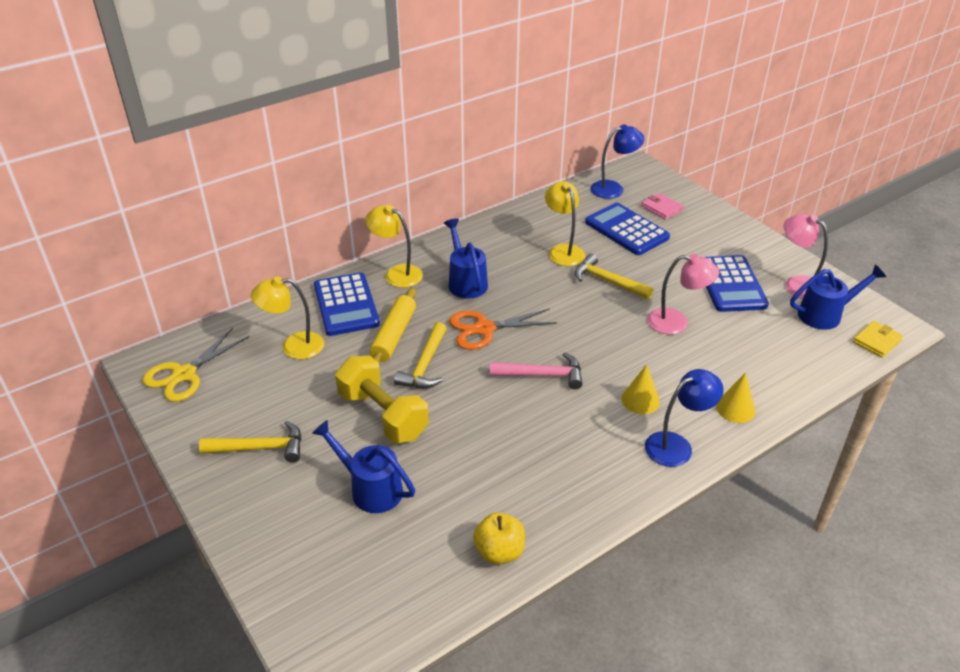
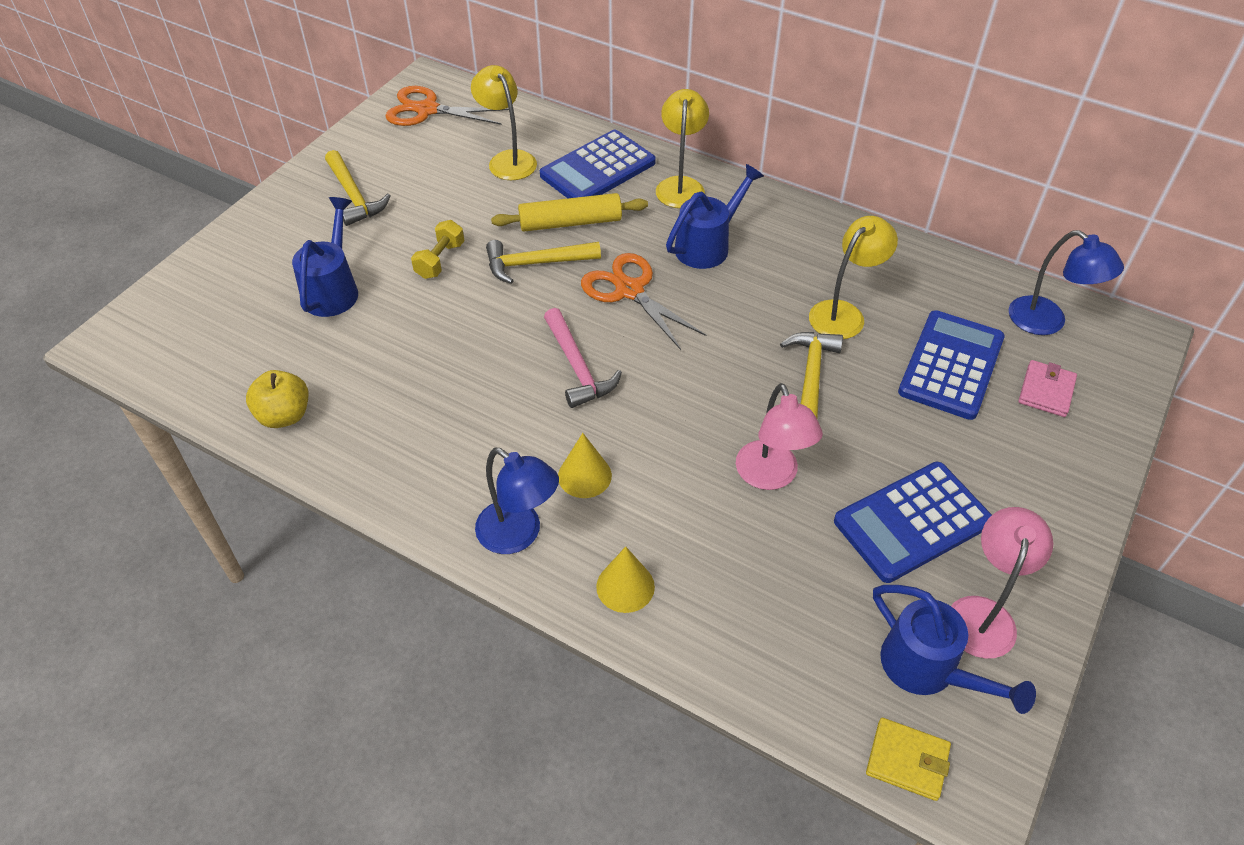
camera: 65 degrees right, 10 degrees up
yellow scissors [142,328,250,402] -> orange scissors [385,86,509,126]
yellow dumbbell [335,356,429,443] -> yellow dumbbell [411,220,464,279], size x0.53

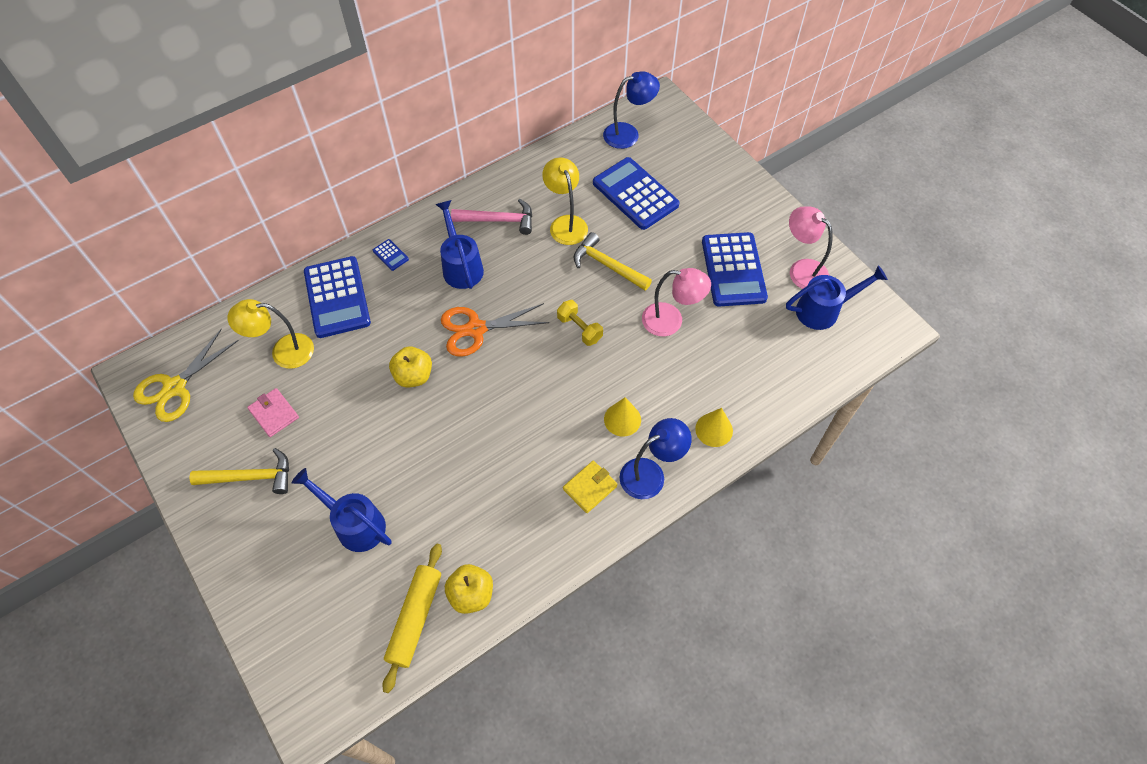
camera: 65 degrees left, 10 degrees up
orange scissors [385,86,509,126] -> yellow scissors [133,328,239,422]
yellow dumbbell [411,220,464,279] -> yellow dumbbell moved to [557,300,603,346]
yellow hammer [486,240,601,284] -> yellow apple [389,347,432,387]
yellow rolling pin [491,193,648,231] -> yellow rolling pin moved to [382,544,442,693]
pink hammer [544,308,622,408] -> pink hammer moved to [451,199,532,235]
yellow lamp [656,89,709,208] -> blue calculator [373,239,409,271]
yellow wallet [866,718,951,801] -> yellow wallet moved to [563,461,618,513]
pink wallet [1019,360,1077,417] -> pink wallet moved to [247,388,299,437]

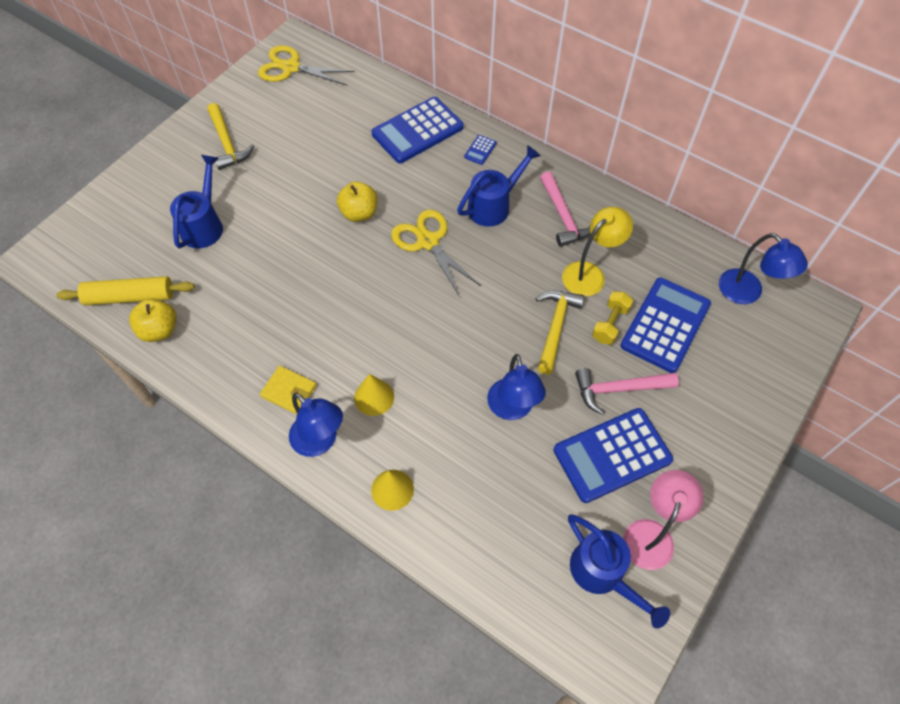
camera: 70 degrees right, 0 degrees up
yellow lamp [227,299,314,369] -> none
pink wallet [247,388,299,437] -> none
orange scissors [441,303,550,357] -> yellow scissors [391,209,481,297]
yellow dumbbell [557,300,603,346] -> yellow dumbbell moved to [592,291,633,345]
pink lamp [642,268,711,336] -> blue lamp [487,354,546,420]
none -> pink hammer [575,368,679,415]

